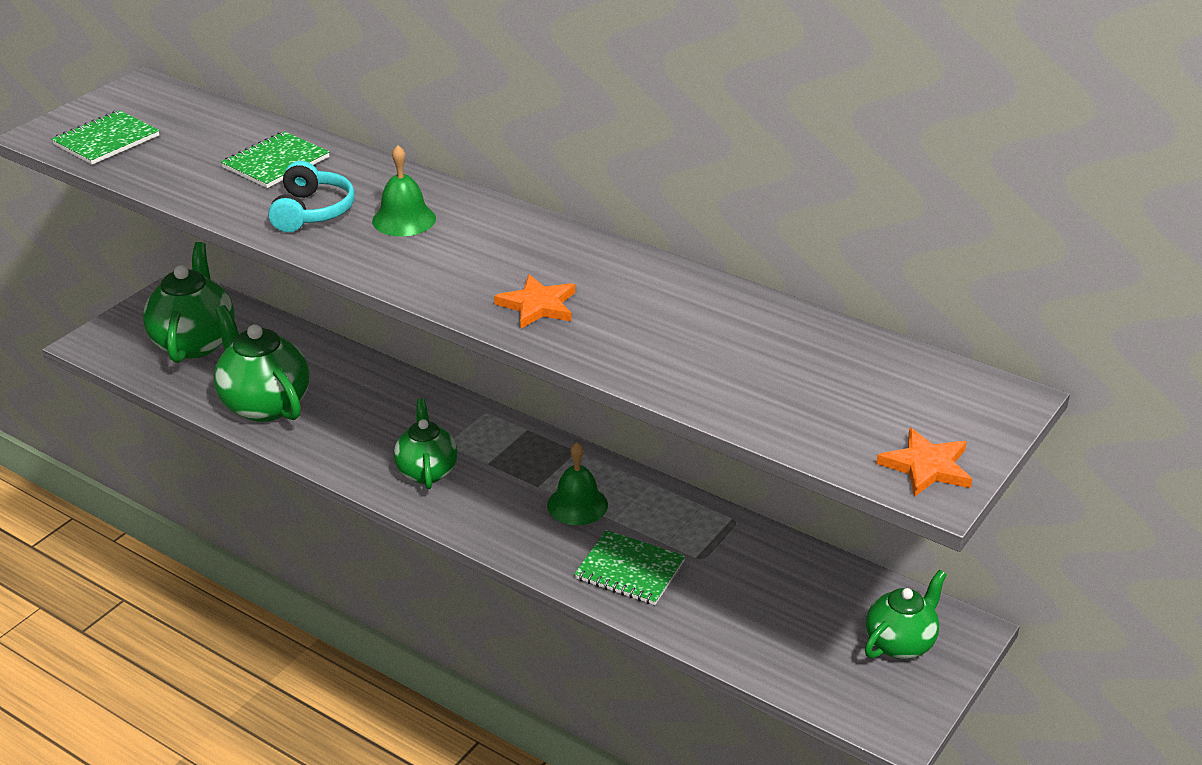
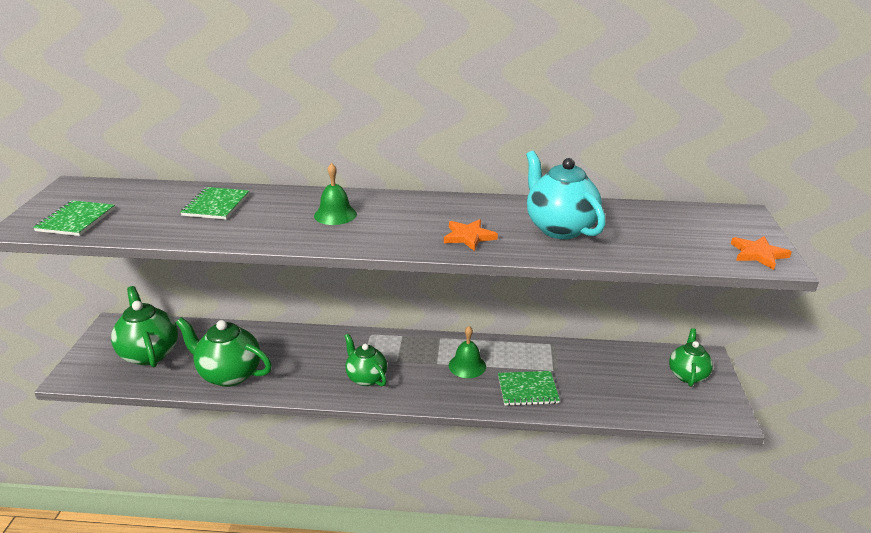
camera: 30 degrees left, 5 degrees down
turquoise headphones [268,161,355,232] -> none
none -> turquoise teapot [526,151,606,239]

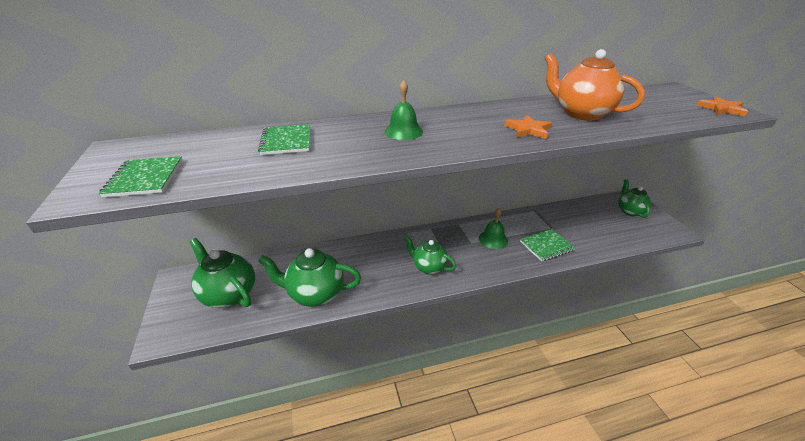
camera: 20 degrees left, 5 degrees up
turquoise teapot [526,151,606,239] -> orange teapot [544,49,645,121]

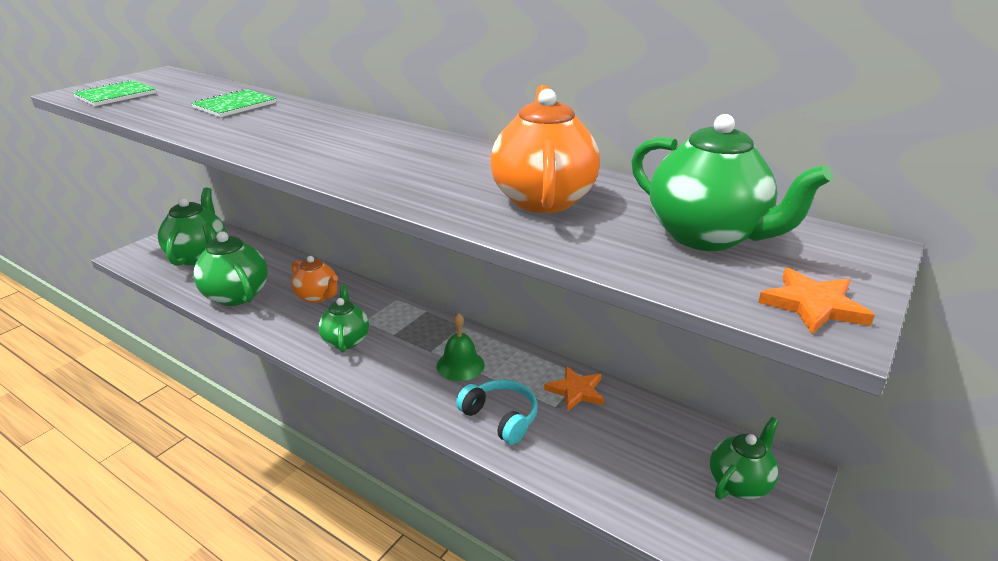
camera: 50 degrees right, 5 degrees down
green bell [384,80,423,140] -> none
orange star [505,115,552,139] -> orange star moved to [544,366,604,412]
green notebook [520,229,575,262] -> turquoise headphones [456,379,538,445]
none -> orange teapot [291,256,338,303]
none -> green teapot [631,114,833,251]

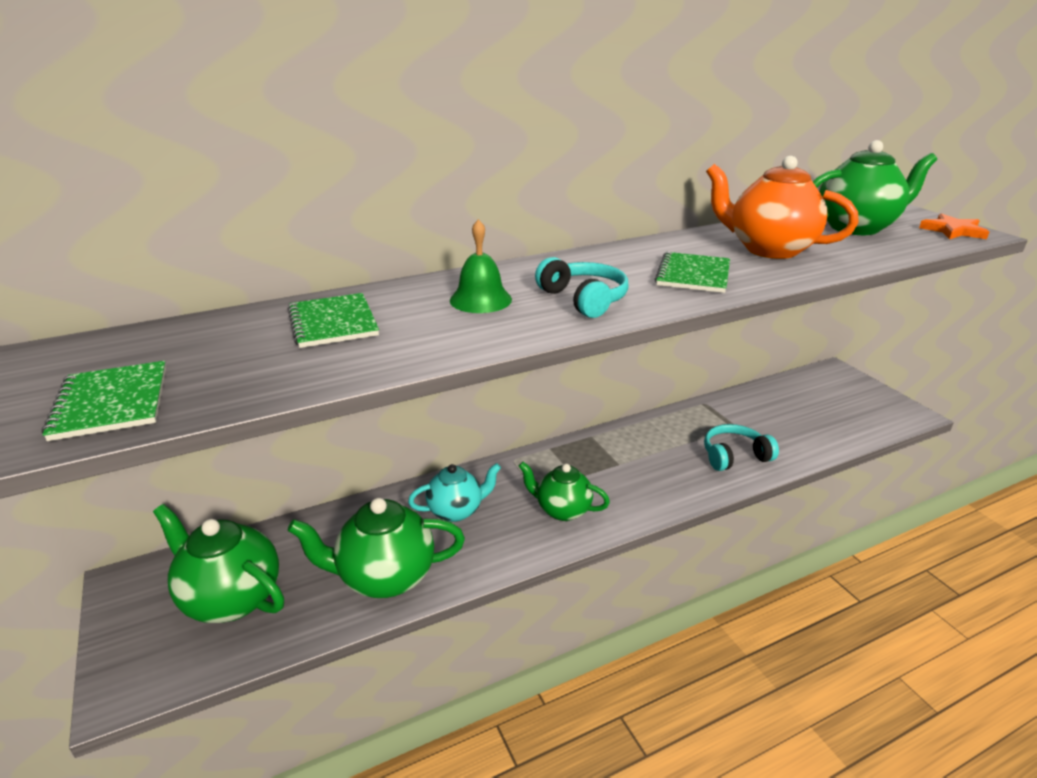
camera: 60 degrees left, 0 degrees up
orange teapot [291,256,338,303] -> turquoise teapot [408,463,501,522]
green bell [436,313,484,381] -> green bell moved to [450,219,512,313]
orange star [544,366,604,412] -> none
green teapot [710,417,779,499] -> none
none -> turquoise headphones [535,257,629,318]
none -> green notebook [655,252,730,293]

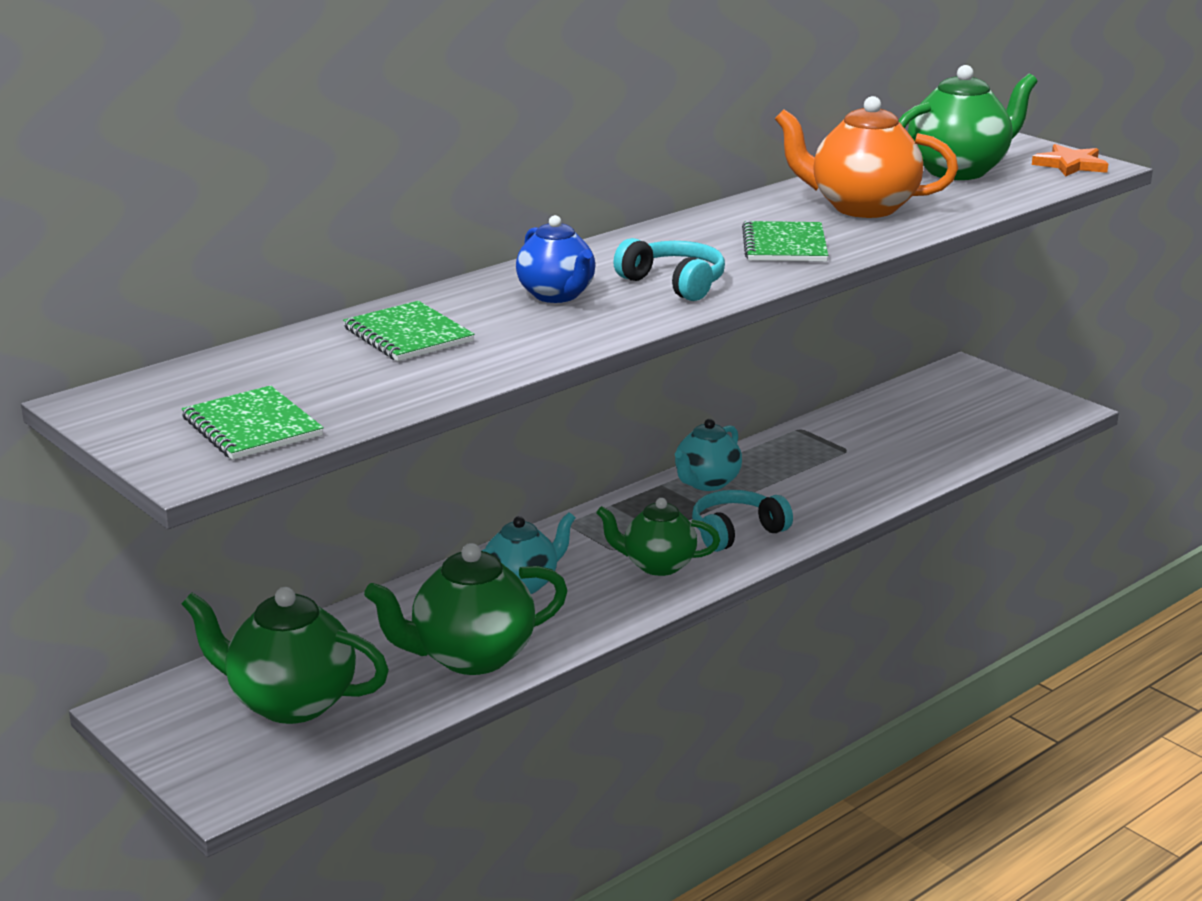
camera: 15 degrees left, 5 degrees down
green bell [450,219,512,313] -> blue teapot [516,215,595,303]
turquoise headphones [704,424,779,471] -> turquoise headphones moved to [692,490,793,552]
none -> turquoise teapot [675,419,742,491]

